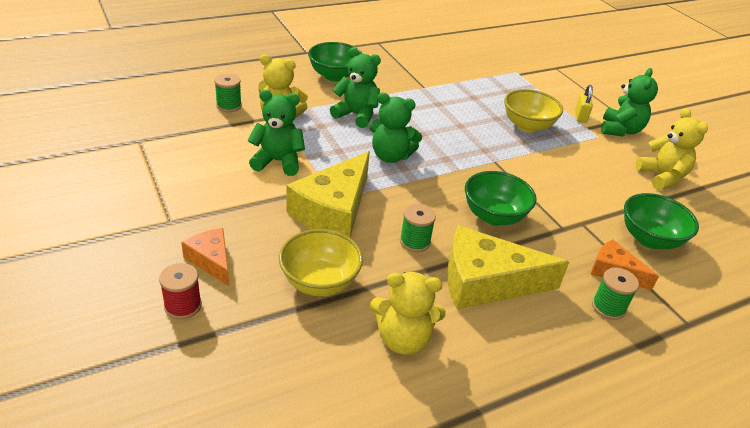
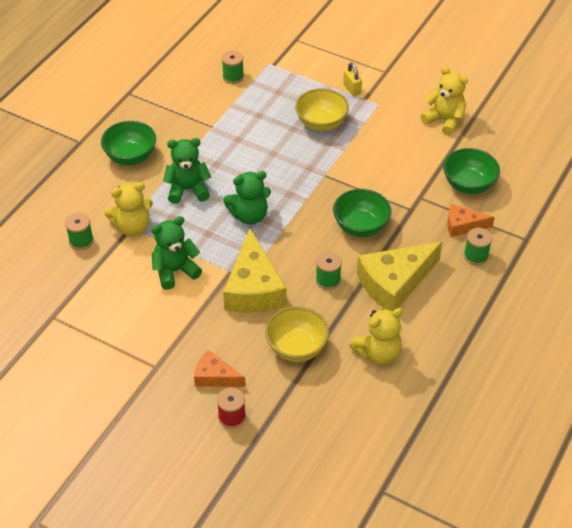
camera: 30 degrees left, 10 degrees up
green teddy bear [601,68,658,136] -> none
none -> green spool [222,50,244,84]

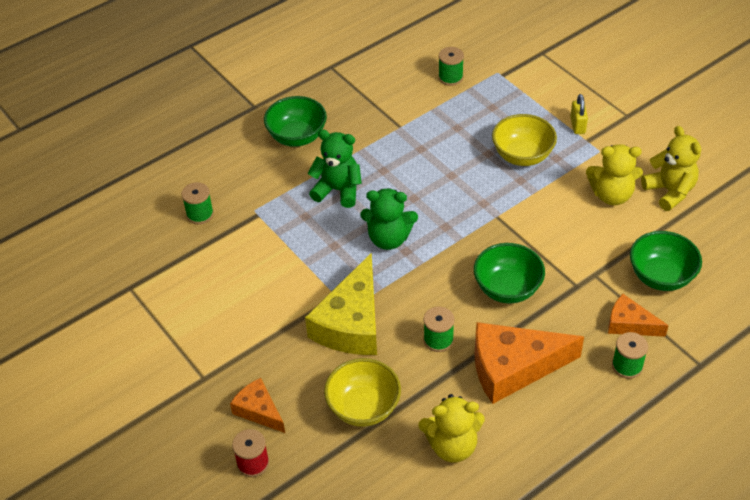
camera: 25 degrees right, 0 degrees up
yellow teddy bear [104,182,153,236] -> yellow teddy bear moved to [586,144,643,205]
green teddy bear [151,216,202,290] -> none
yellow cheese [357,242,442,312] -> orange cheese [474,322,584,404]

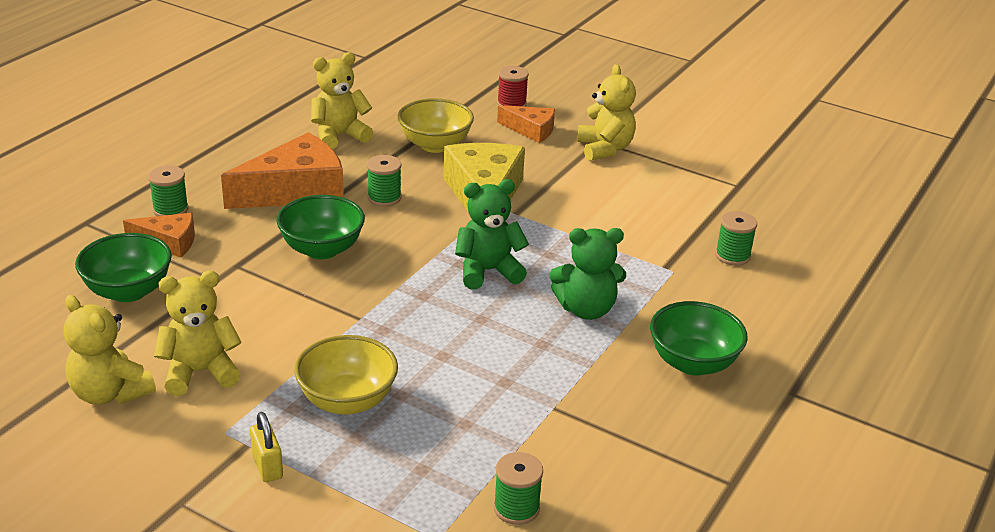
camera: 155 degrees right, 15 degrees down
none -> yellow teddy bear [577,64,636,161]

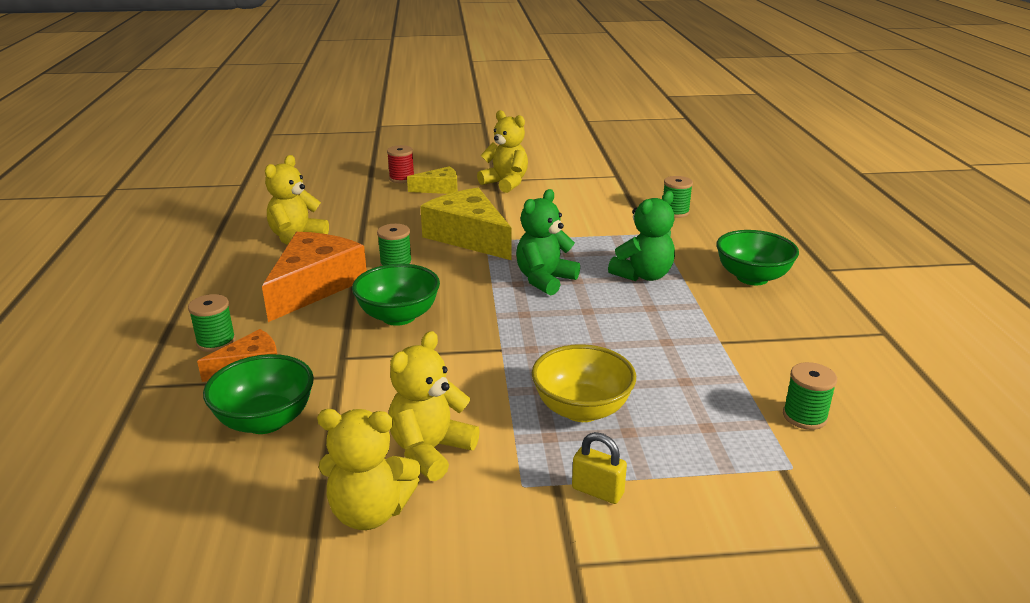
camera: 35 degrees left, 5 degrees down
yellow bowl [398,98,474,153] -> none
orange cheese [497,105,555,143] -> yellow cheese [407,166,458,194]

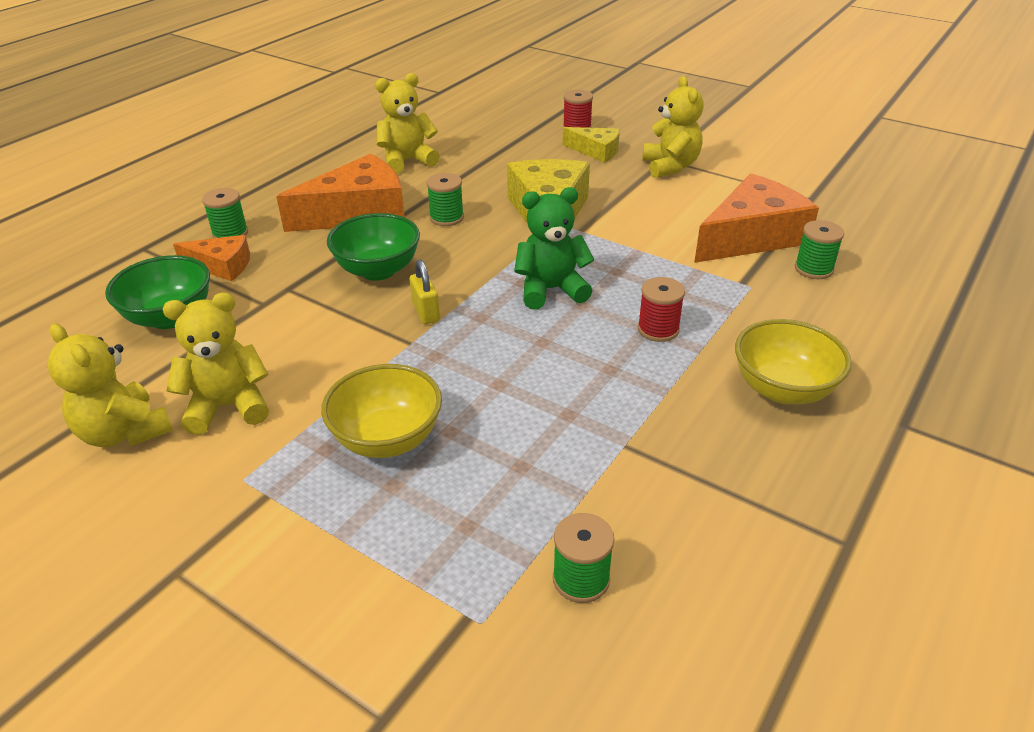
camera: 40 degrees right, 10 degrees up
yellow padlock [572,432,627,504] -> yellow padlock moved to [410,259,440,324]
green teddy bear [608,191,675,281] -> red spool [638,277,685,342]
green bowl [716,230,799,285] -> yellow bowl [735,319,852,404]
none -> orange cheese [694,174,819,263]

